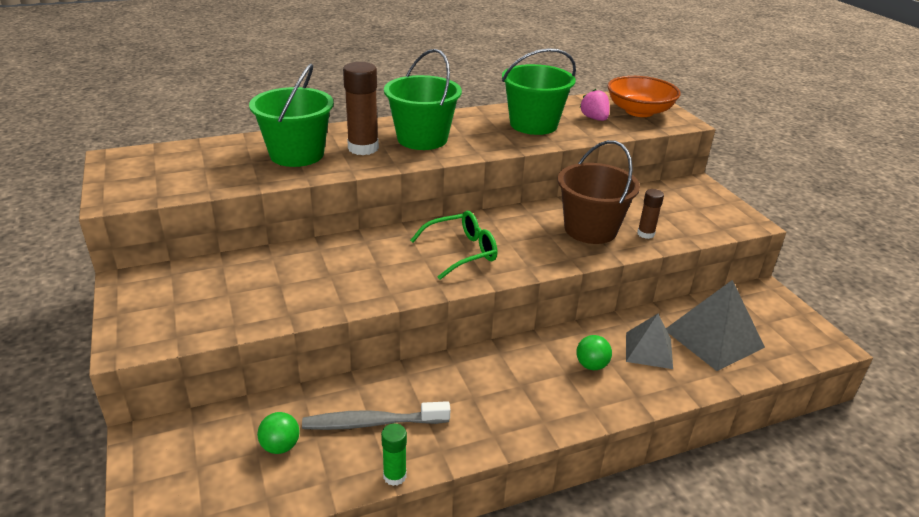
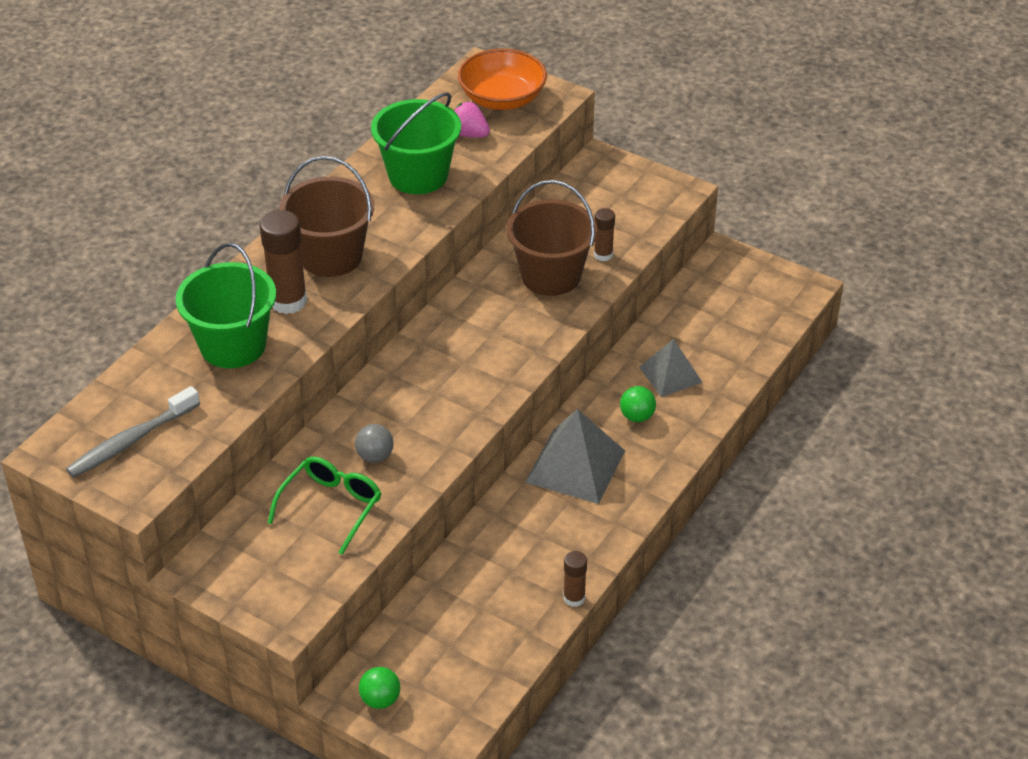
camera: 35 degrees left, 10 degrees up
green ball [257,412,300,454] -> green ball moved to [359,667,400,709]
grey toothbrush [302,401,451,430] -> grey toothbrush moved to [66,386,200,478]
green glue stick [381,423,407,486] -> brown glue stick [563,551,587,607]
green bucket [384,49,462,150] -> brown bucket [279,156,374,277]
green glasses [410,211,497,280] -> green glasses moved to [268,457,381,555]
grey pyramid [666,280,765,371] -> grey pyramid moved to [525,409,625,504]
none -> grey ball [355,424,394,463]

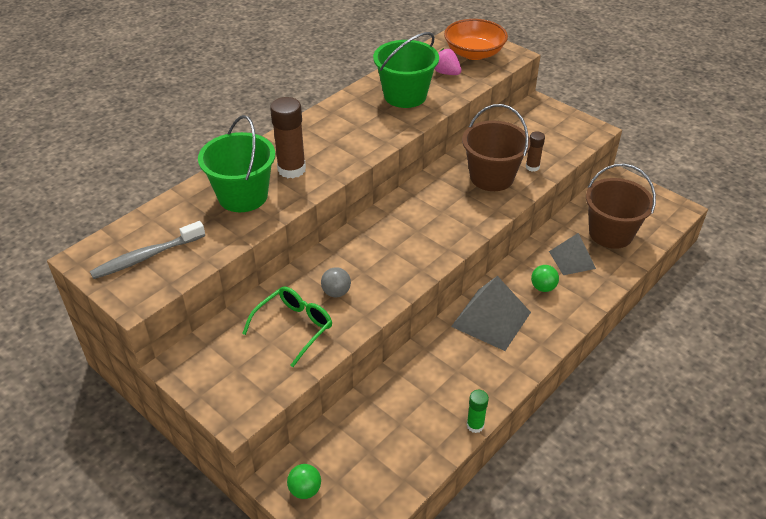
camera: 10 degrees right, 0 degrees up
brown bucket [279,156,374,277] -> brown bucket moved to [586,164,656,249]
brown glue stick [563,551,587,607] -> green glue stick [466,390,489,433]

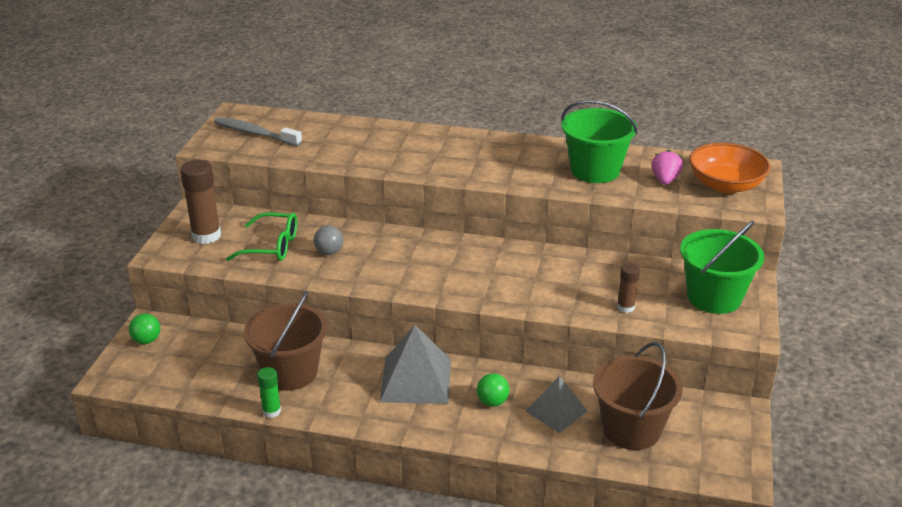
camera: 60 degrees right, 10 degrees down
green bucket [198,115,275,212] -> green bucket moved to [680,221,764,314]
brown glue stick [270,97,306,178] -> brown glue stick moved to [180,160,221,244]
brown bucket [462,104,531,191] -> brown bucket moved to [244,291,327,390]

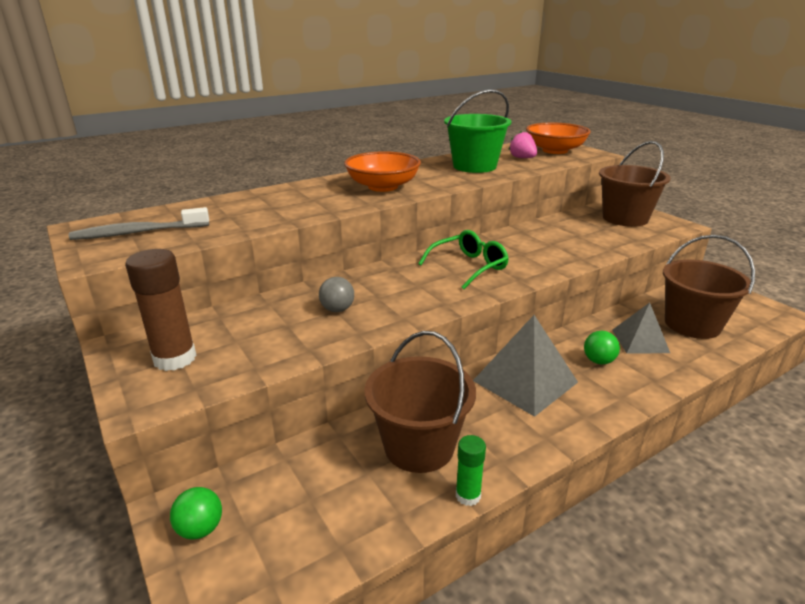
camera: 45 degrees left, 5 degrees down
green glasses [226,212,297,261] -> green glasses moved to [418,230,509,289]
brown glue stick [617,263,640,313] -> none
green bucket [680,221,764,314] -> brown bucket [599,141,671,227]
none -> orange bowl [344,151,421,192]

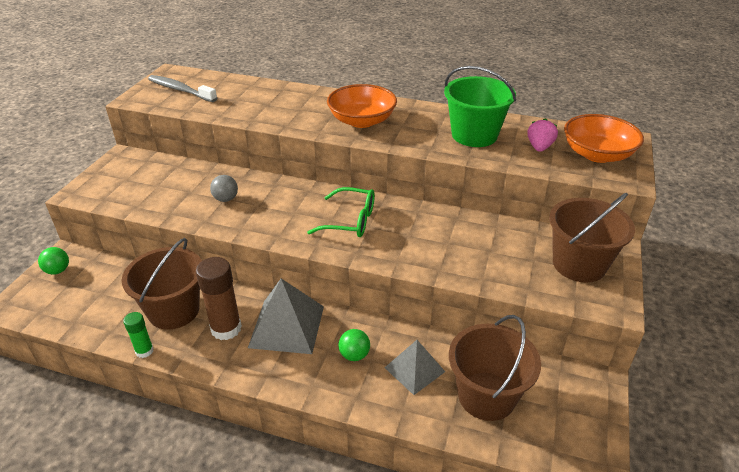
camera: 50 degrees right, 10 degrees up
brown glue stick [125,249,196,371] -> brown glue stick moved to [196,257,242,340]

